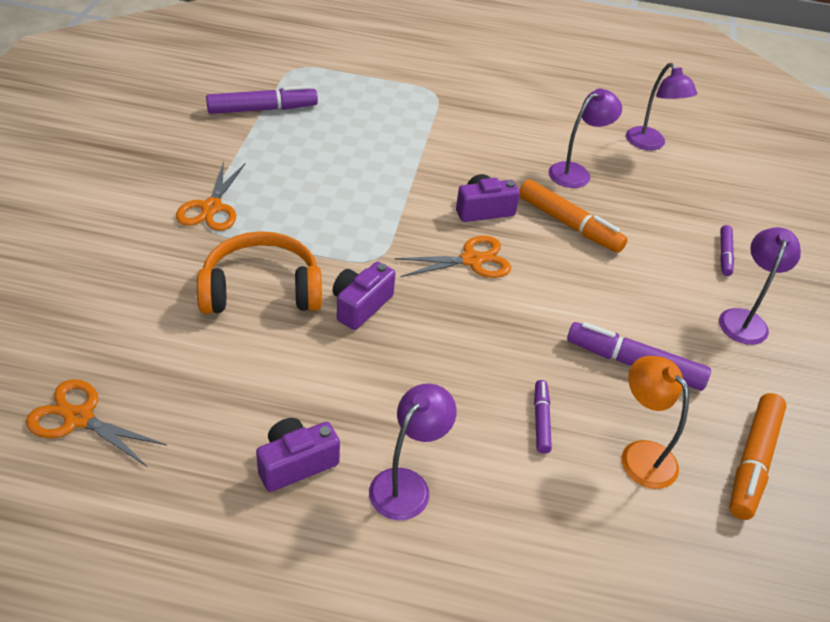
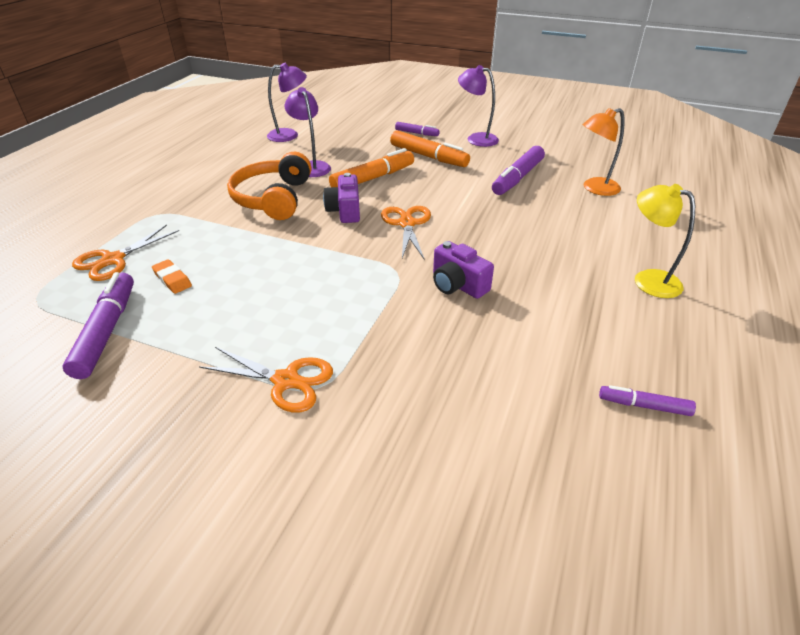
camera: 75 degrees left, 5 degrees down
orange scissors [26,379,167,467] -> orange scissors moved to [72,225,179,281]
orange headphones [197,231,322,314] -> orange headphones moved to [227,152,311,220]
purple camera [256,418,340,492] -> none
purple lamp [369,384,457,520] -> yellow lamp [635,184,695,298]
purple marker [534,380,552,454] -> purple marker moved to [599,385,696,416]
orange marker [729,393,787,520] -> orange marker moved to [390,130,470,167]
none -> orange eraser [152,259,192,294]

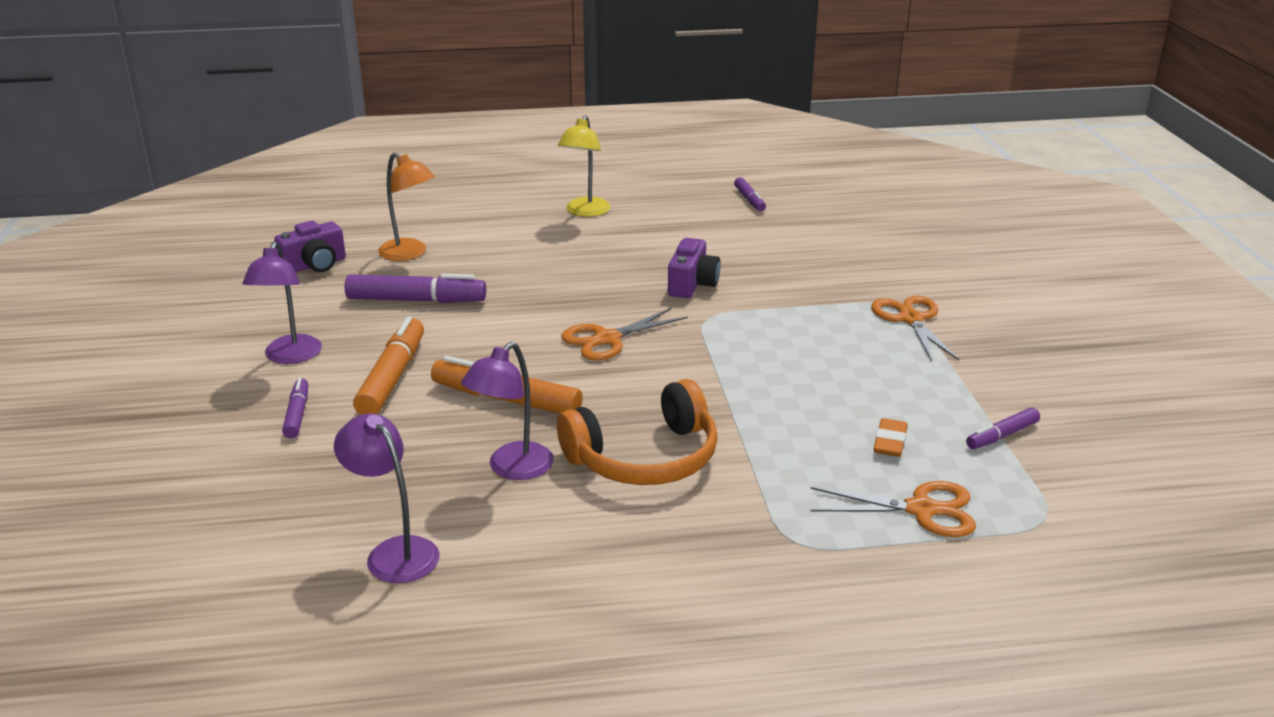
camera: 120 degrees left, 10 degrees down
purple marker [63,272,134,379] -> purple marker [966,407,1040,449], size x0.55
purple camera [323,173,360,223] -> purple camera moved to [274,221,346,272]

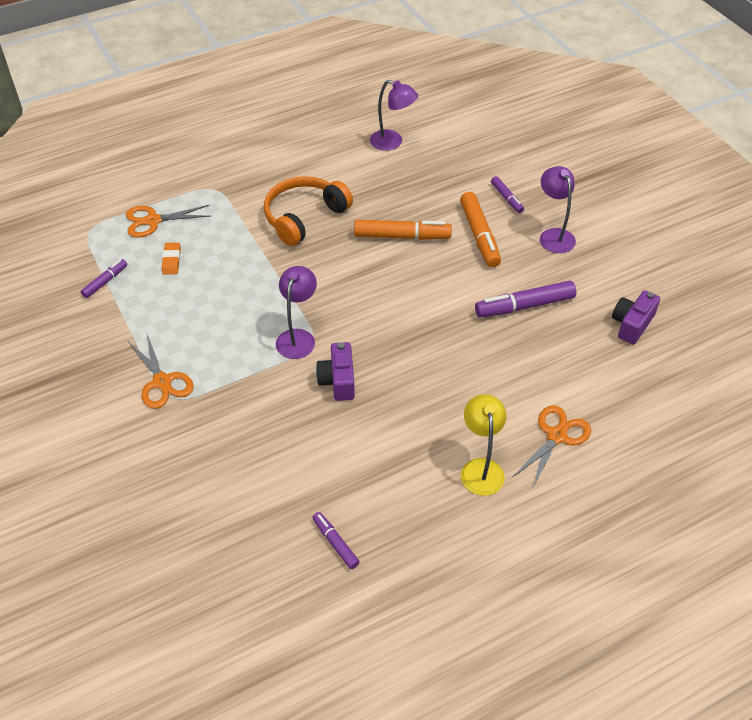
camera: 160 degrees right, 20 degrees up
orange lamp [378,153,435,261] -> none
purple lamp [461,342,554,480] -> purple lamp moved to [276,266,317,359]
orange scissors [561,307,688,361] -> orange scissors moved to [513,405,591,489]

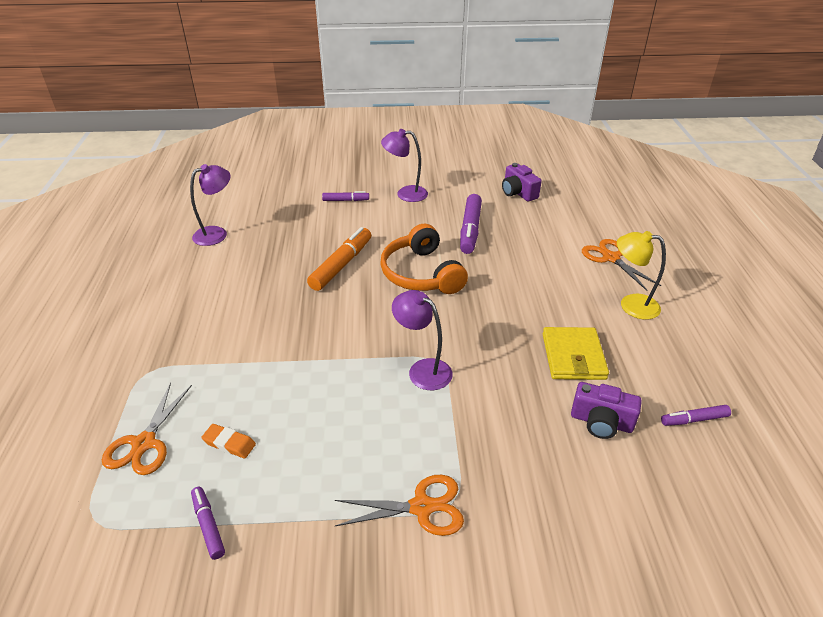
camera: 65 degrees left, 10 degrees down
orange headphones [264,176,353,246] -> orange headphones moved to [380,224,468,294]
purple camera [316,342,355,401] -> purple camera moved to [571,382,642,439]
orange marker [460,192,501,267] -> none
none -> yellow wallet [543,327,609,380]

